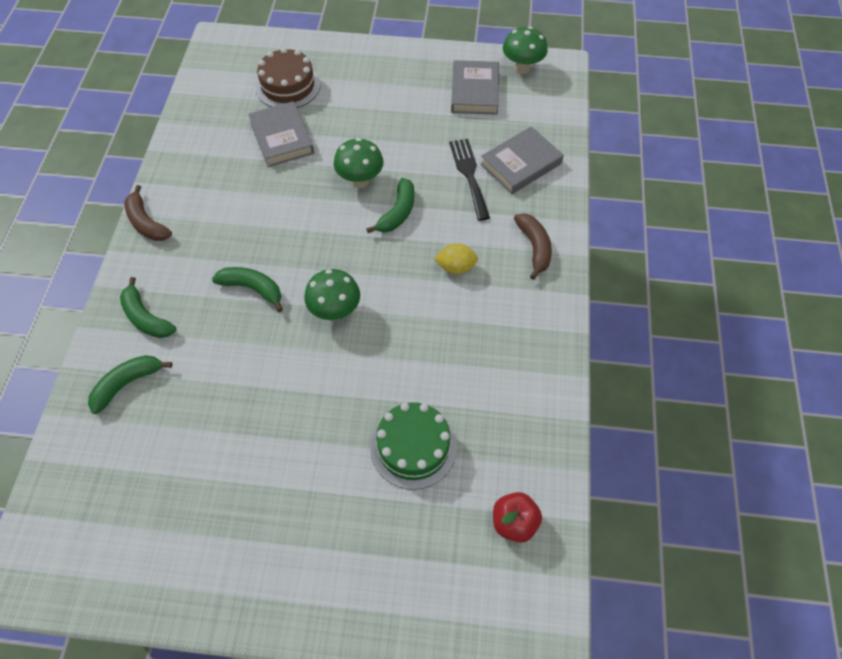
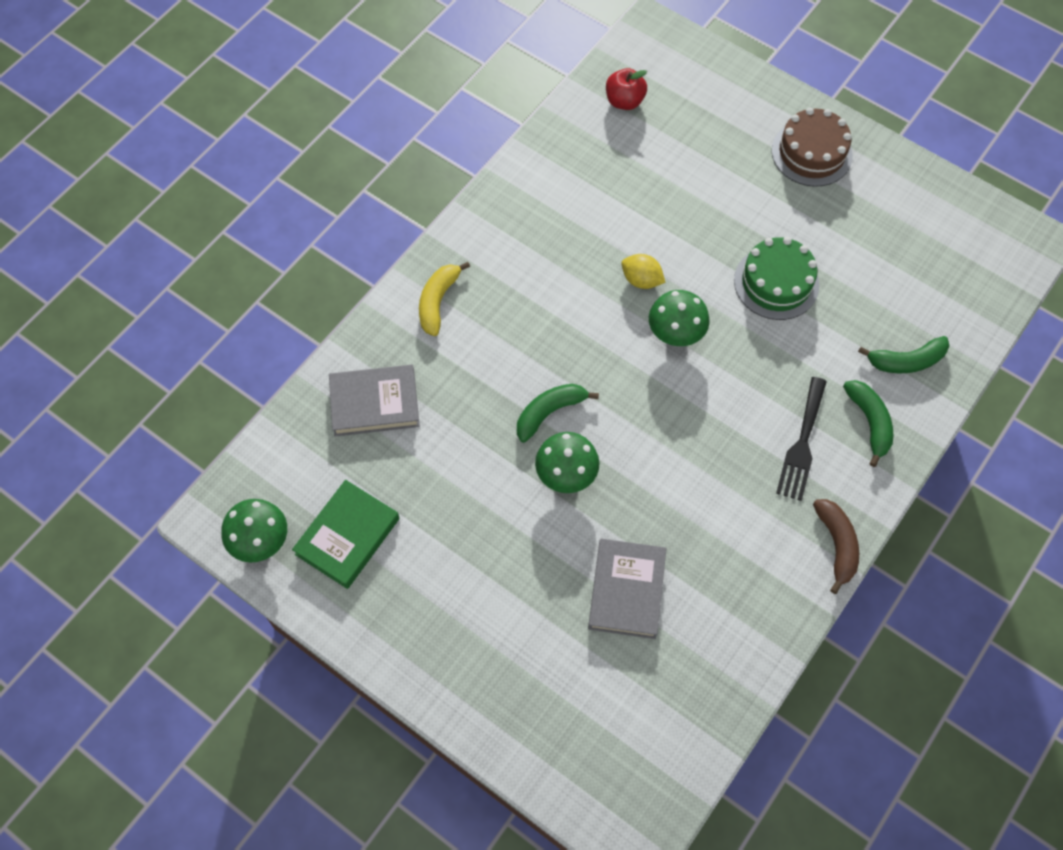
camera: 150 degrees left, 5 degrees up
green banana [212,267,283,312] -> none
brown cake [255,48,321,108] -> brown cake moved to [772,108,853,187]
green cake [370,402,457,490] -> green cake moved to [734,237,819,320]
yellow lemon [434,243,478,274] -> yellow lemon moved to [621,254,666,289]
black fork [449,139,490,221] -> black fork moved to [776,377,827,501]
grey book [451,60,499,115] -> green book [292,480,400,589]
brown banana [514,213,552,280] -> yellow banana [419,262,470,336]

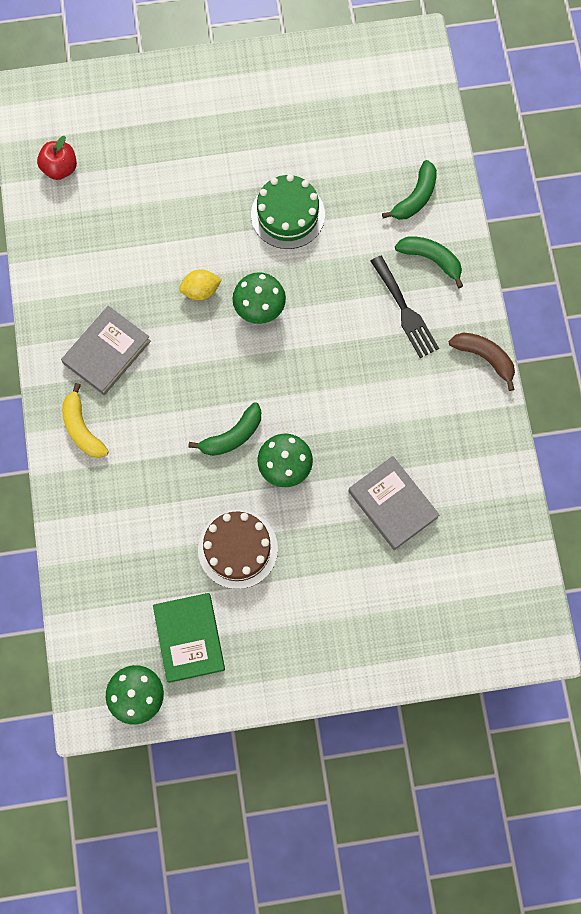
camera: 45 degrees left, 10 degrees up
grey book [329,364,420,437] -> grey book moved to [61,306,151,395]
green banana [517,384,599,442] -> green banana turned 135 degrees counterclockwise [189,402,261,456]
brown cake [772,108,853,187] -> brown cake moved to [198,510,278,589]

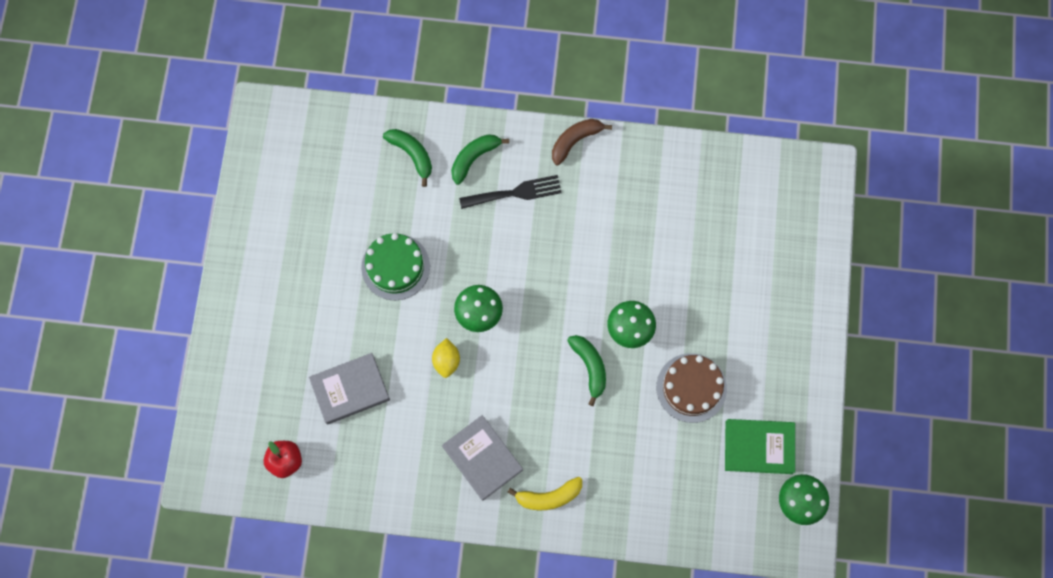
camera: 75 degrees left, 0 degrees up
grey book [348,456,440,550] -> grey book moved to [309,353,390,425]

